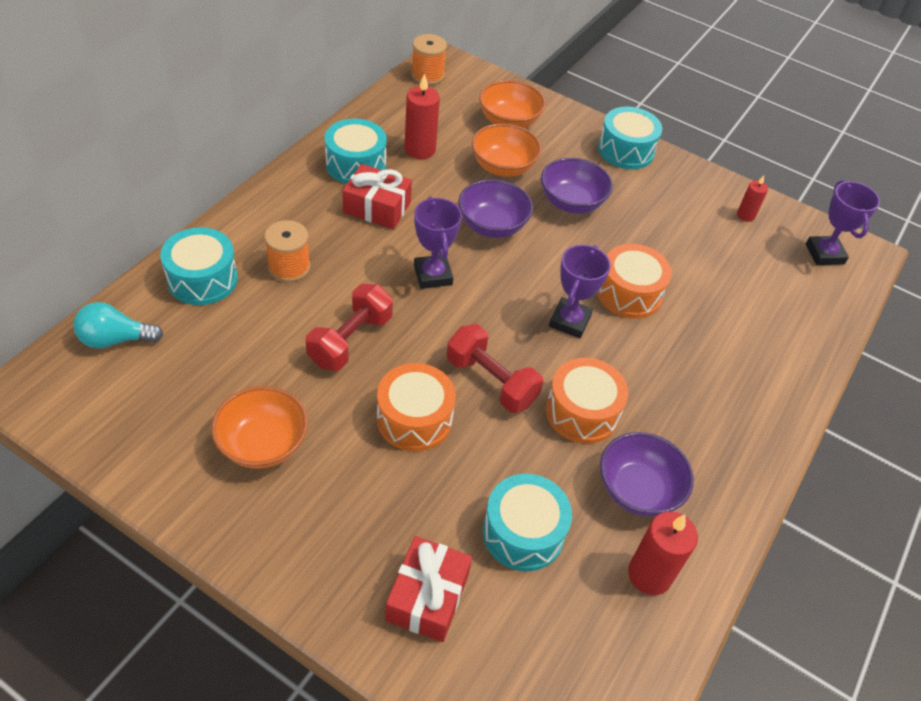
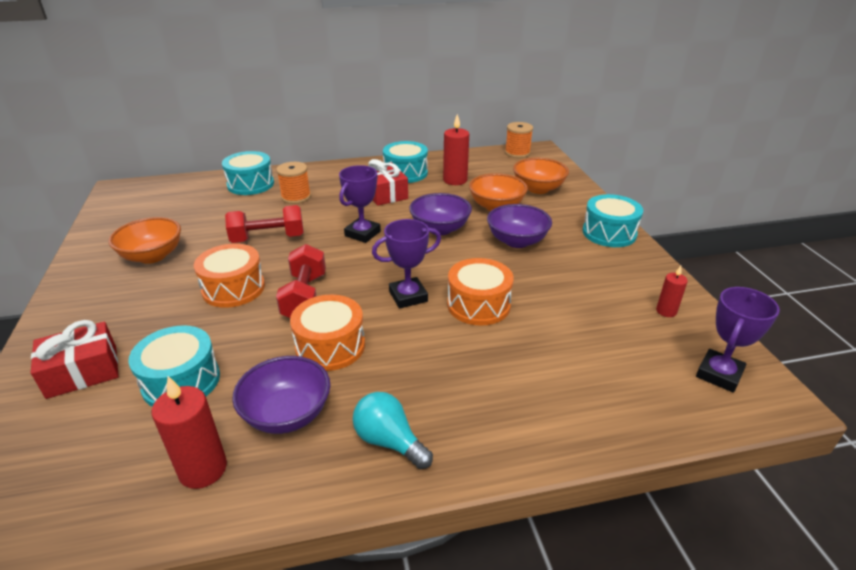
camera: 50 degrees right, 15 degrees down
turquoise light bulb [73,302,163,349] -> turquoise light bulb moved to [353,392,433,469]

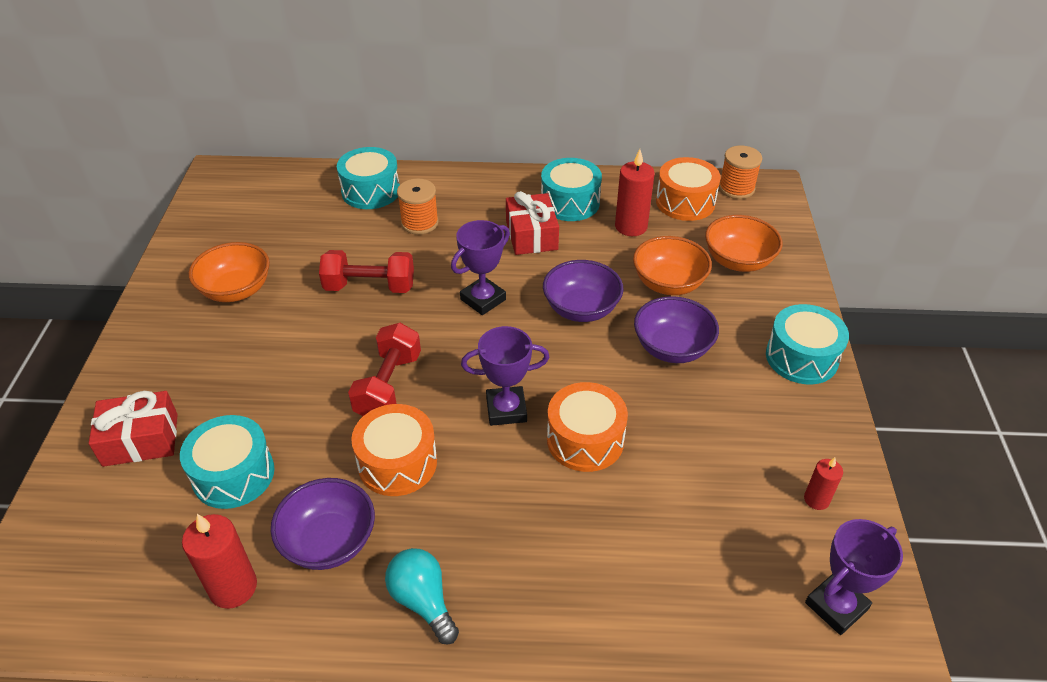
camera: 15 degrees right, 10 degrees up
orange drum [194,244,265,308] -> orange drum moved to [656,157,721,221]

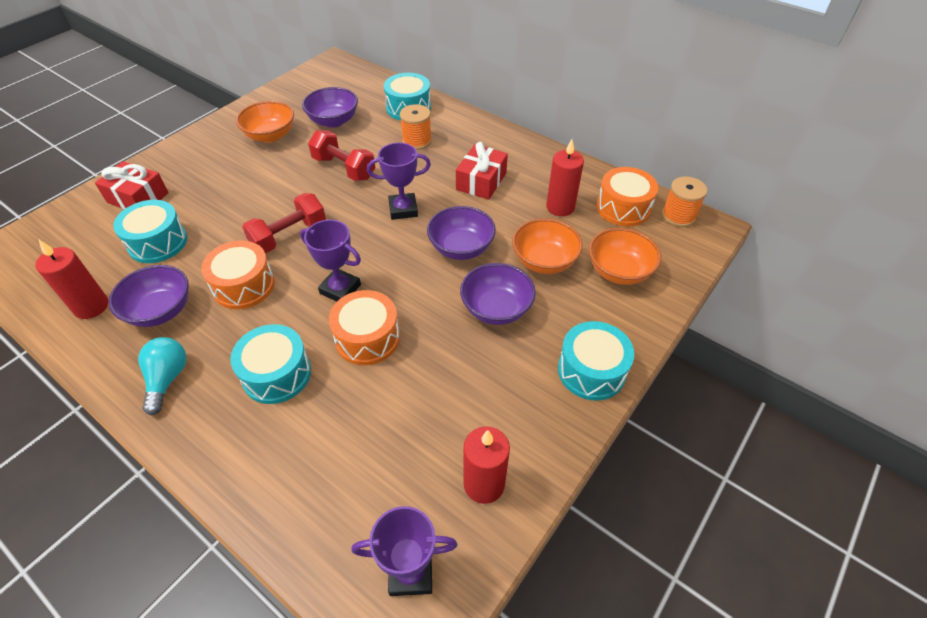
camera: 35 degrees right, 5 degrees up
turquoise drum [541,158,602,221] -> turquoise drum moved to [230,324,311,404]
red candle [804,457,843,510] -> red candle [463,426,510,504], size x1.73
none -> purple bowl [302,87,358,128]

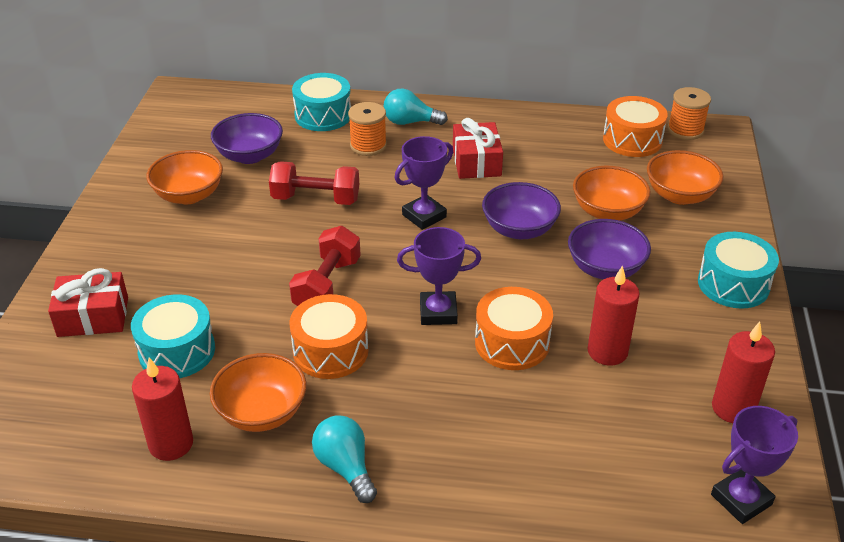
camera: 30 degrees left, 10 degrees down
purple bowl [109,265,189,327] -> orange bowl [210,353,307,432]
turquoise drum [230,324,311,404] -> none
red candle [546,139,584,216] -> red candle moved to [587,265,640,366]
none -> turquoise light bulb [383,89,448,125]

